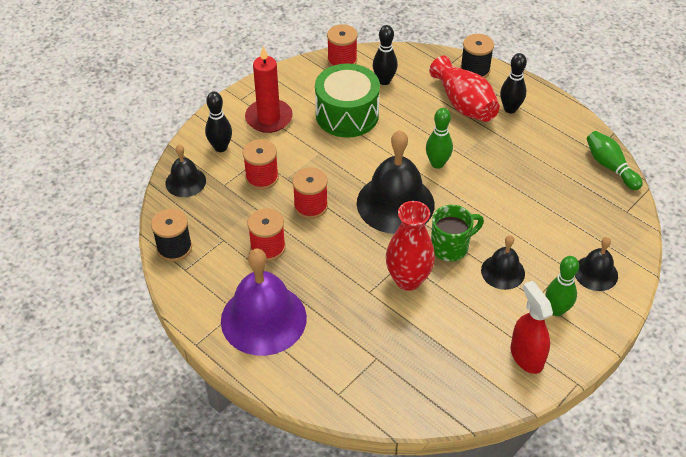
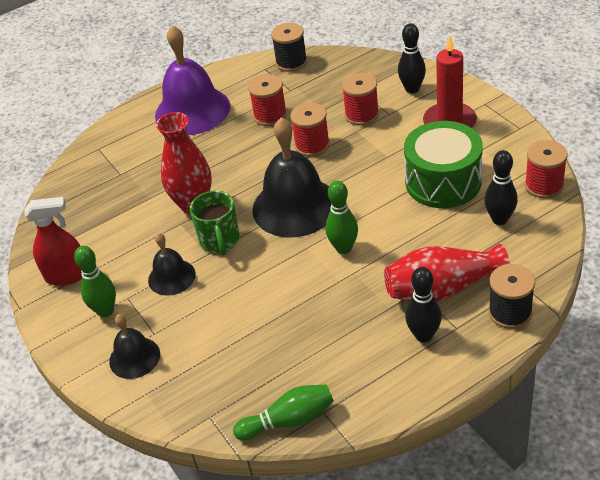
camera: 110 degrees right, 5 degrees down
black bell [165,145,206,197] -> none

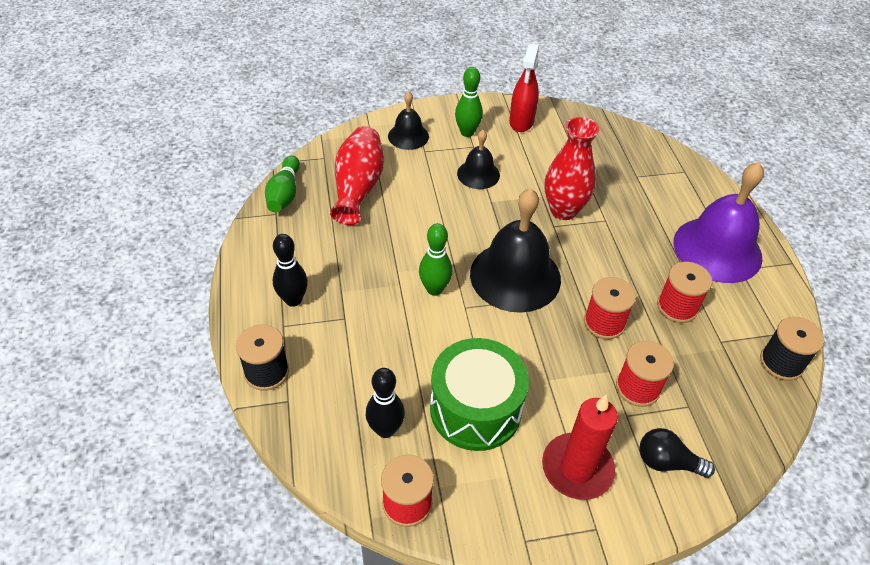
camera: 105 degrees right, 5 degrees up
green mug [190,191,240,255] -> none
red vase [384,244,510,302] -> red vase moved to [330,126,384,225]
black bowling pin [398,23,426,93] -> black light bulb [639,428,715,478]

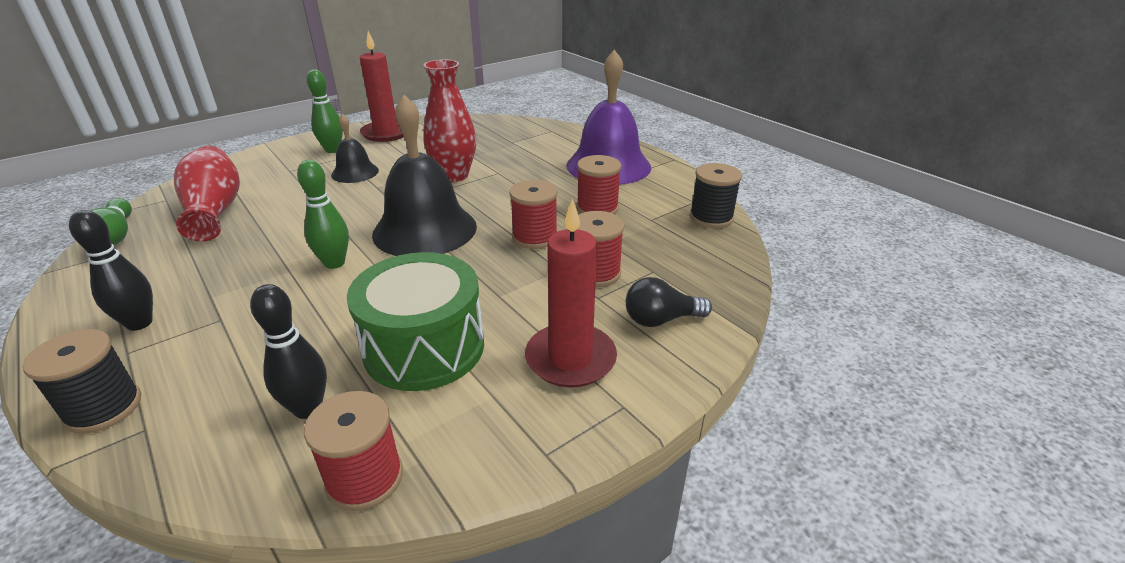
camera: 25 degrees left, 15 degrees down
black bell [388,91,429,150] -> none
red spray bottle [509,44,539,132] -> red candle [360,31,404,142]

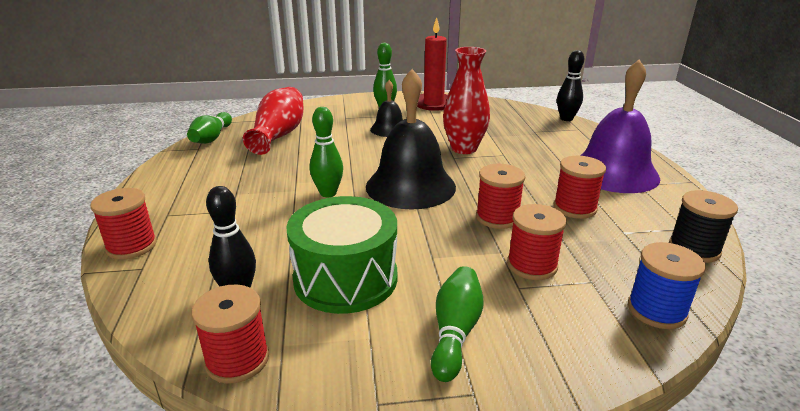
camera: 30 degrees right, 5 degrees down
black spool [23,329,141,434] -> red spool [90,188,157,260]
black bowling pin [69,210,153,331] -> black bowling pin moved to [557,50,584,121]
red candle [525,199,617,387] -> green bowling pin [431,266,484,382]
black light bulb [626,277,712,327] -> none
none -> blue spool [628,242,706,329]

